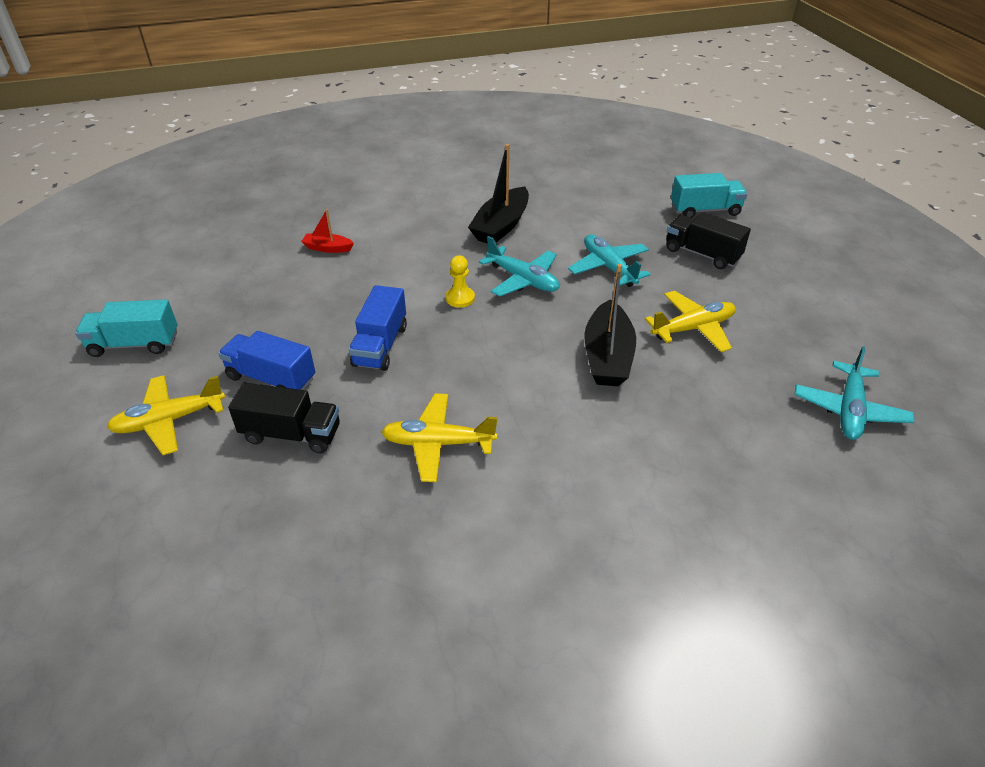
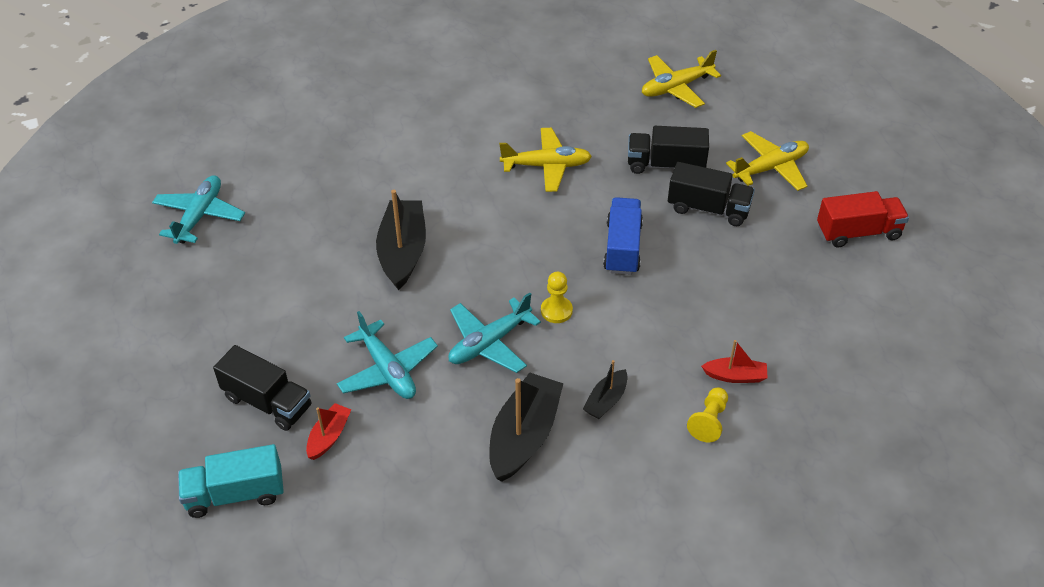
camera: 175 degrees right, 5 degrees up
turquoise truck [75,299,177,357] -> red truck [817,191,909,247]
blue truck [218,331,315,390] -> black truck [668,162,755,226]
turquoise plane [479,236,559,297] -> turquoise plane turned 75 degrees counterclockwise [448,292,541,373]
yellow plane [645,291,736,352] -> yellow plane moved to [642,50,721,108]
none -> red boat [306,403,351,460]
none -> black boat [583,360,628,419]
none -> yellow pawn [687,387,728,442]

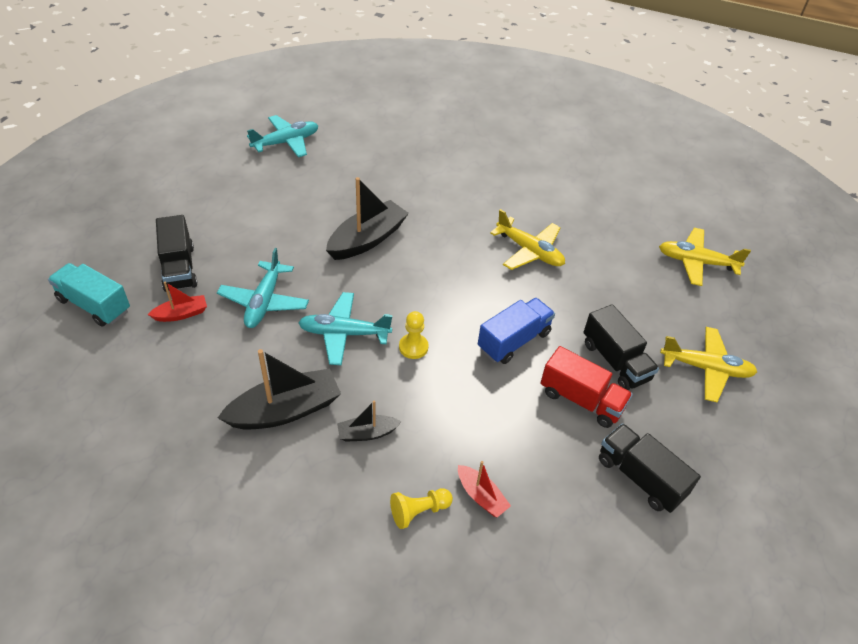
camera: 40 degrees right, 0 degrees up
black truck [628,126,709,174] -> black truck moved to [599,423,701,513]
red truck [817,191,909,247] -> red truck moved to [541,346,633,428]

